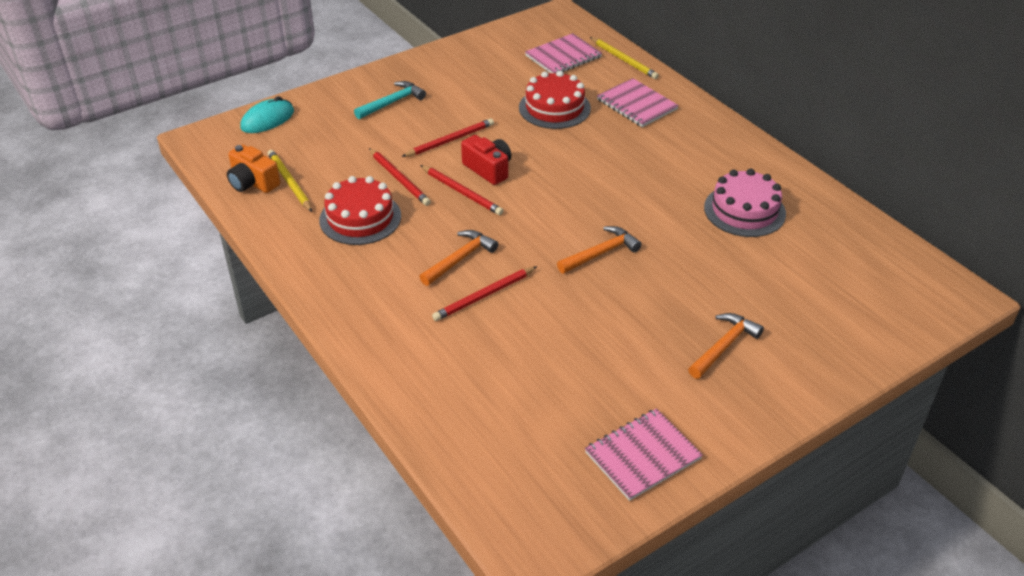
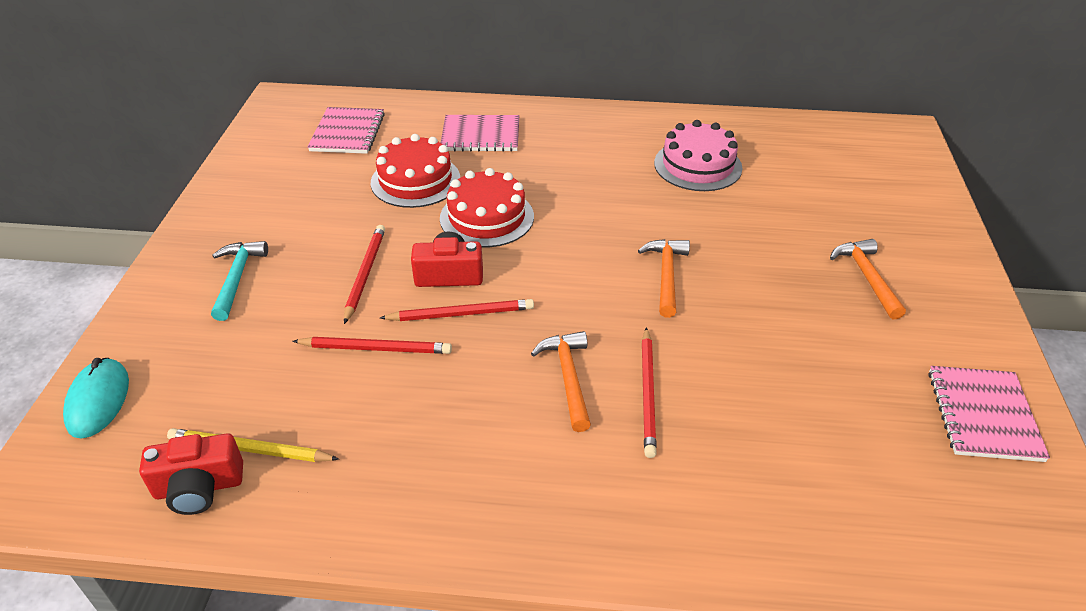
camera: 50 degrees left, 0 degrees up
orange camera [227,144,280,193] -> red camera [139,433,243,515]
red cake [319,176,401,245] -> red cake moved to [440,168,534,247]
yellow pencil [590,37,659,79] -> none

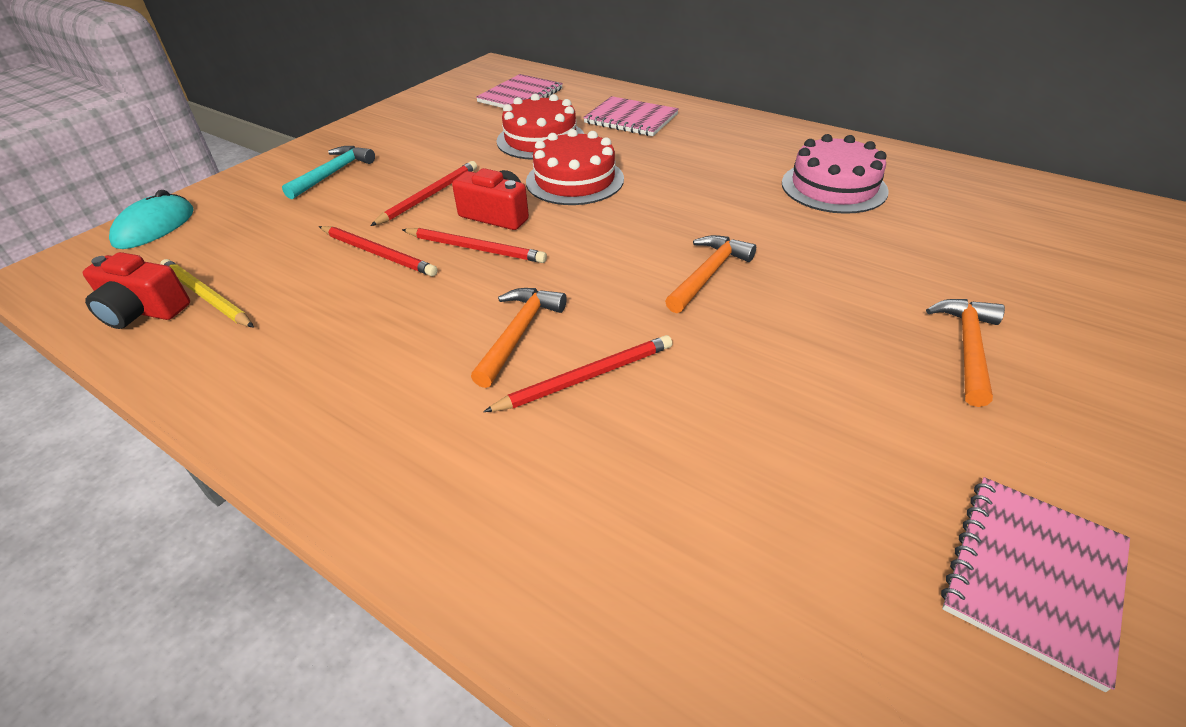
camera: 30 degrees right, 0 degrees up
red pencil [642,327,657,458] -> red pencil turned 150 degrees counterclockwise [483,335,672,412]

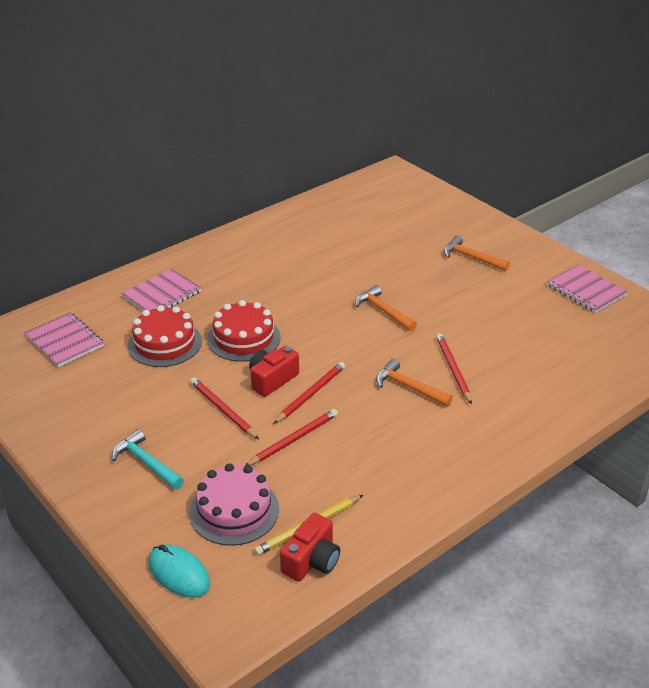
camera: 75 degrees left, 5 degrees down
pink cake [782,134,889,214] -> pink cake moved to [190,463,279,546]

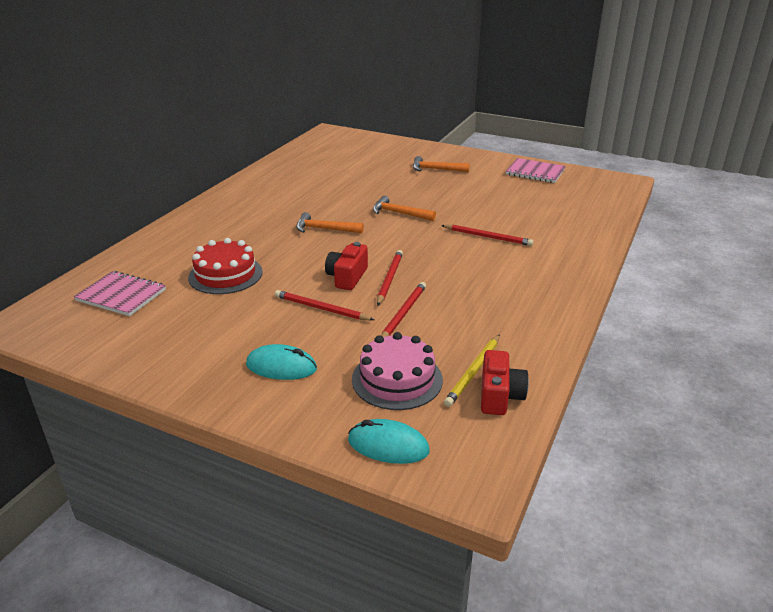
camera: 25 degrees left, 5 degrees down
turquoise hammer [112,429,184,490] -> turquoise mouse [246,344,317,380]
pink notebook [121,268,201,311] -> none
red cake [207,300,280,362] -> none
orange hammer [376,359,453,406] -> orange hammer moved to [296,212,364,233]
red pencil [436,333,472,405] -> red pencil turned 150 degrees clockwise [441,224,533,246]

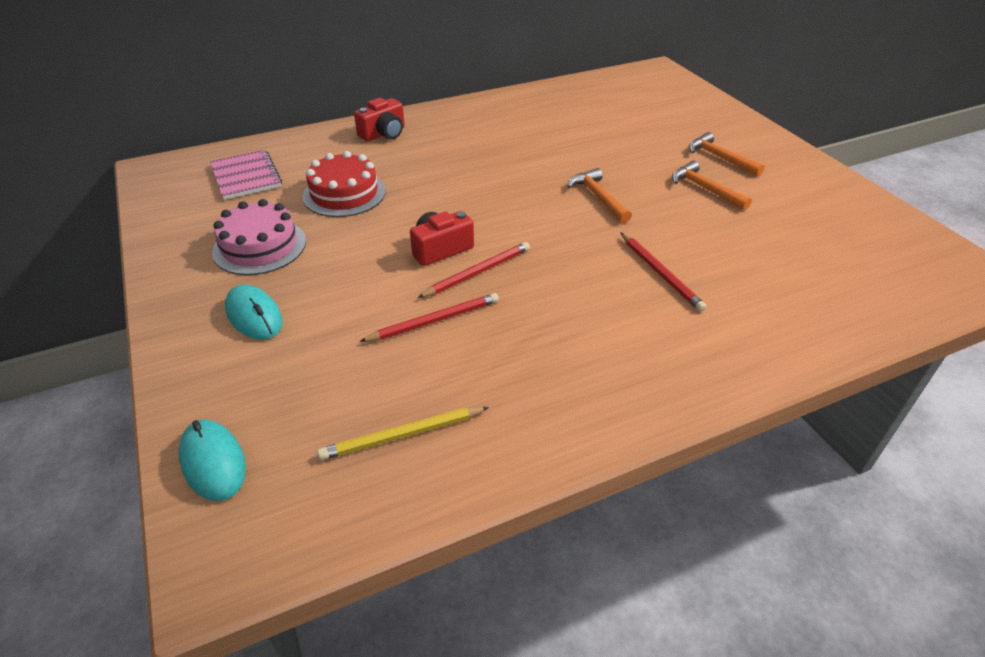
camera: 40 degrees right, 10 degrees up
red pencil [275,290,374,320] -> none
orange hammer [296,212,364,233] -> orange hammer moved to [672,161,752,211]
pink cake [352,332,443,410] -> pink cake moved to [212,199,306,275]
red camera [481,350,529,415] -> red camera moved to [354,98,405,141]
pink notebook [506,158,566,183] -> none

